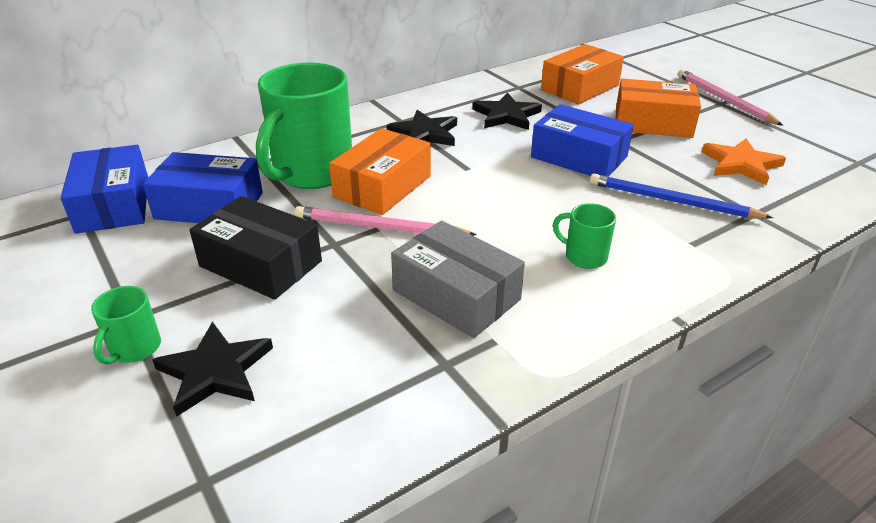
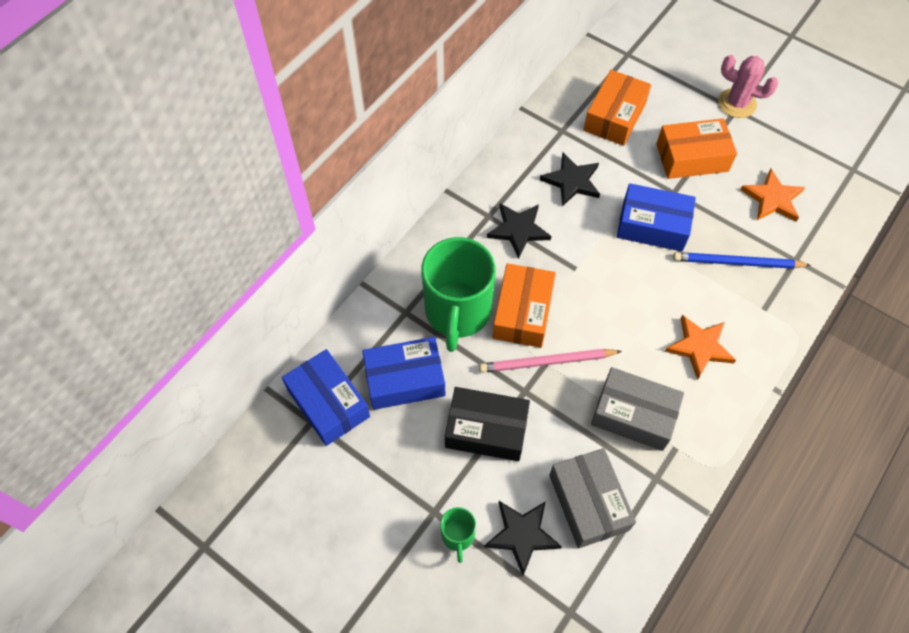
camera: 20 degrees left, 25 degrees up
green mug [553,203,616,269] -> orange star [665,315,736,380]
pink pencil [678,69,783,126] -> pink cactus [718,55,779,118]
none -> grey box [549,448,636,548]

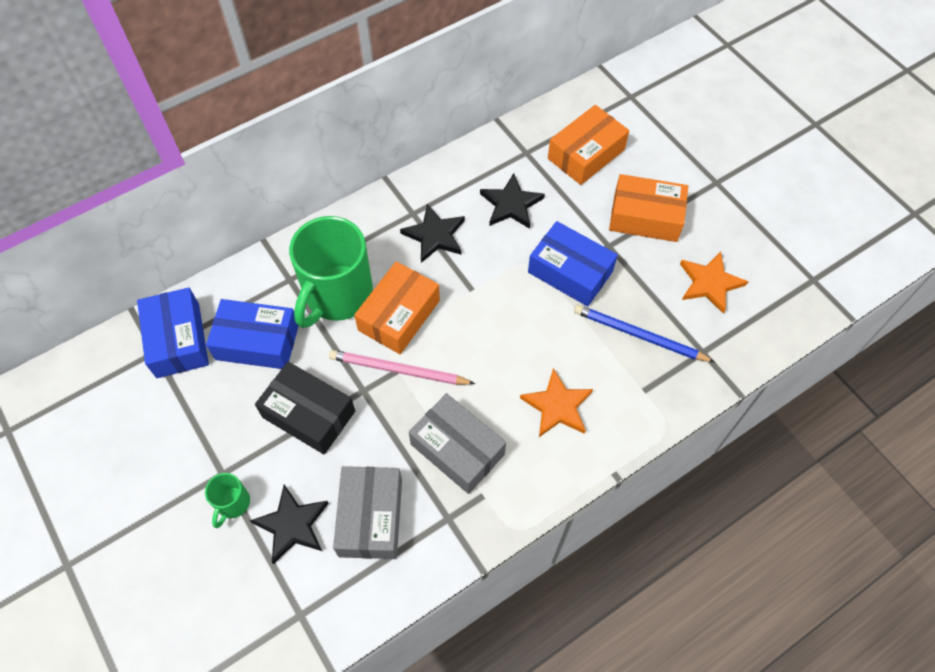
camera: 20 degrees right, 0 degrees up
pink cactus [718,55,779,118] -> none

